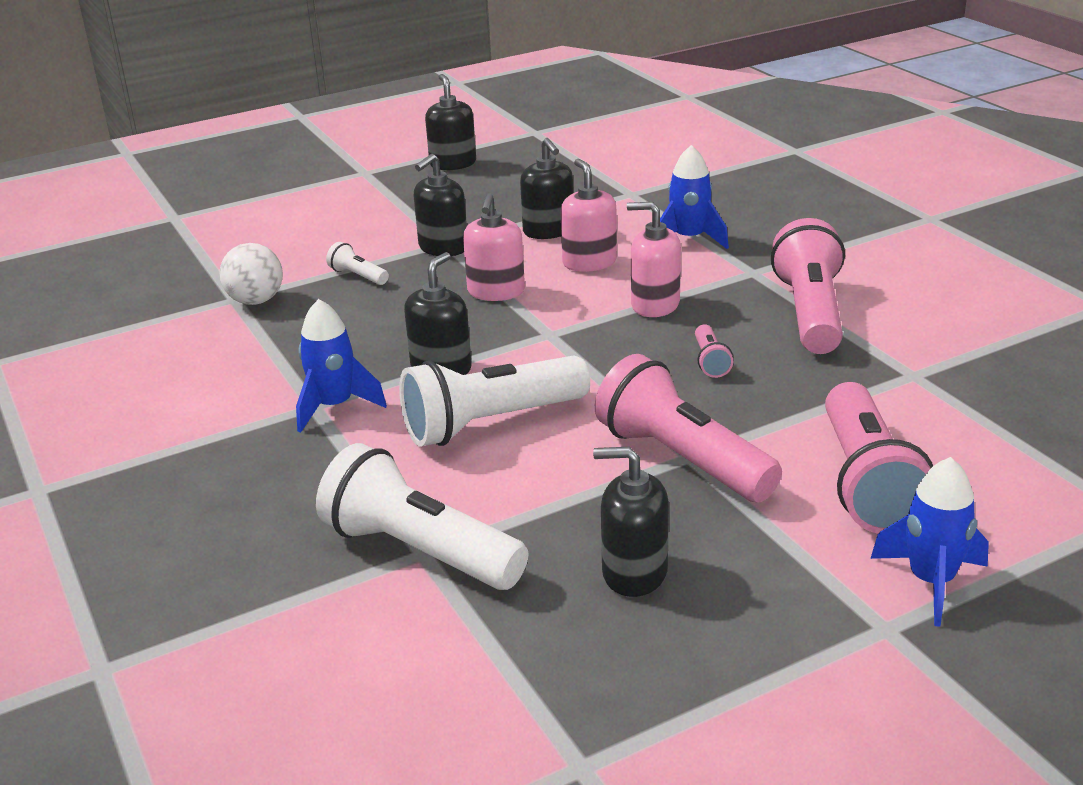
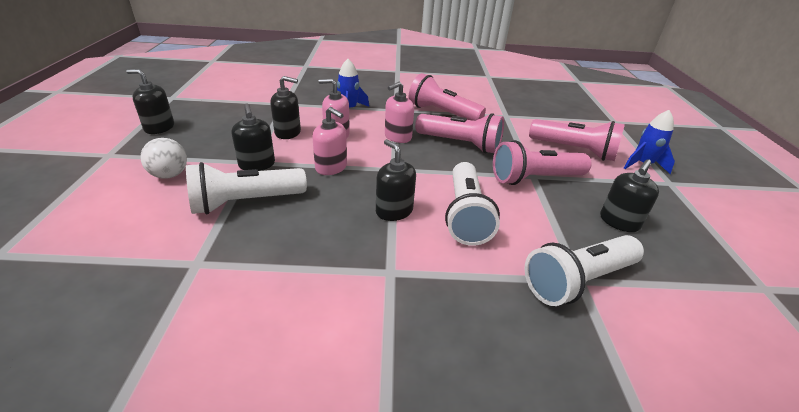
camera: 65 degrees left, 5 degrees up
white ball [220,243,283,305] -> white ball moved to [140,138,187,179]
blue rocket [296,299,387,433] -> none
white flashlight [326,242,389,285] -> white flashlight [186,162,307,214], size x2.25
pink flashlight [695,324,733,378] -> pink flashlight [415,113,504,154], size x2.25

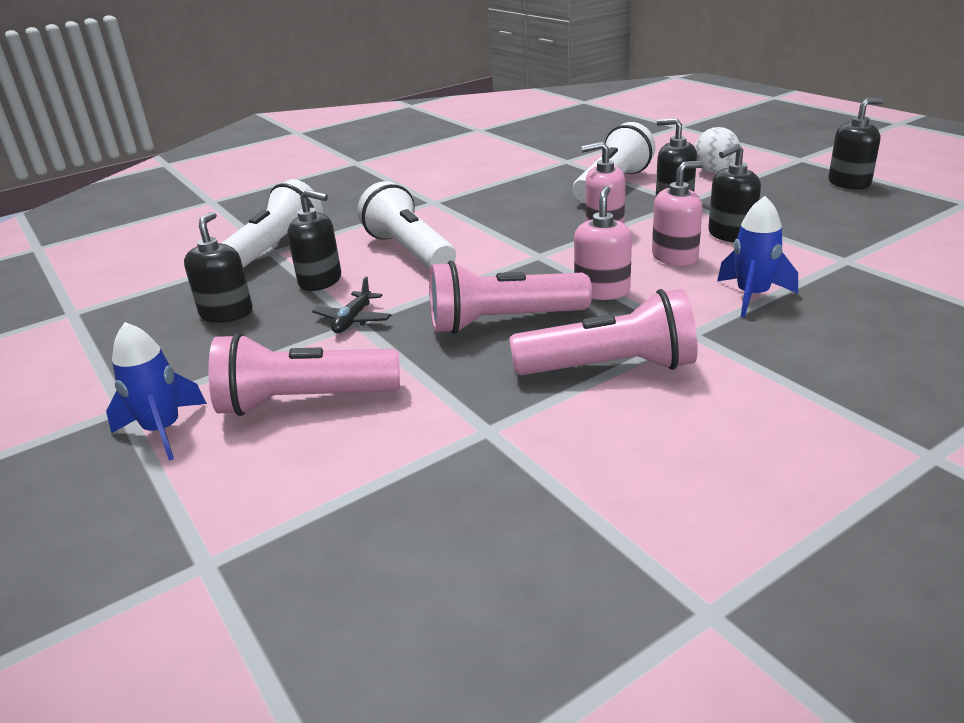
camera: 150 degrees right, 5 degrees down
black soap dispenser [376,139,416,221] -> black soap dispenser moved to [287,190,341,291]
pink flashlight [493,140,592,185] -> black plane [312,276,391,333]

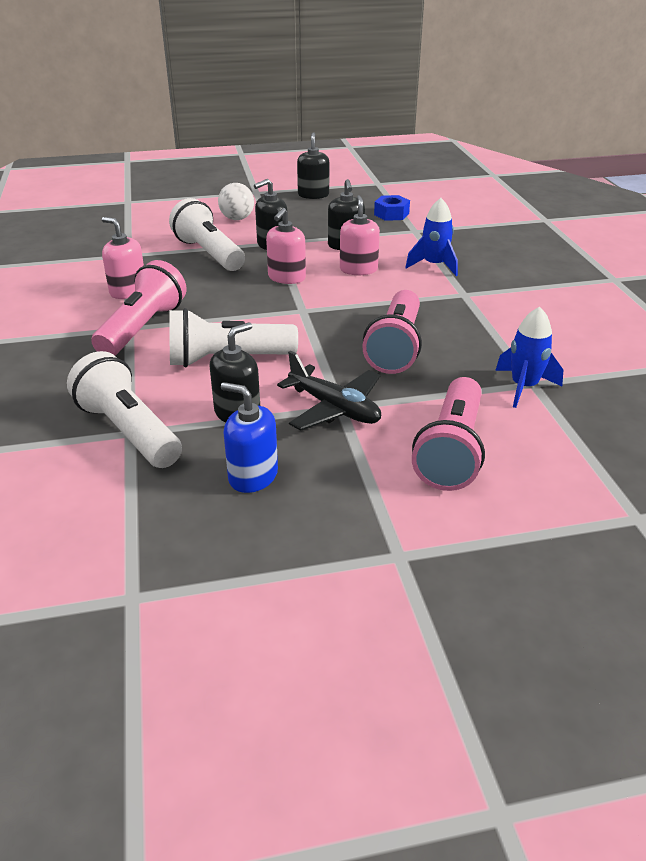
camera: 70 degrees left, 5 degrees up
blue rocket [106,322,207,461] -> blue rocket moved to [495,307,563,408]
black soap dispenser [184,212,253,323] -> blue soap dispenser [221,382,278,493]
black plane [312,276,391,333] -> black plane [277,351,381,431], size x1.63
pink flashlight [509,289,698,375] -> pink flashlight moved to [91,260,187,356]
pink soap dispenser [574,186,632,300] -> pink soap dispenser moved to [102,217,144,299]
none -> blue nut [374,195,410,221]

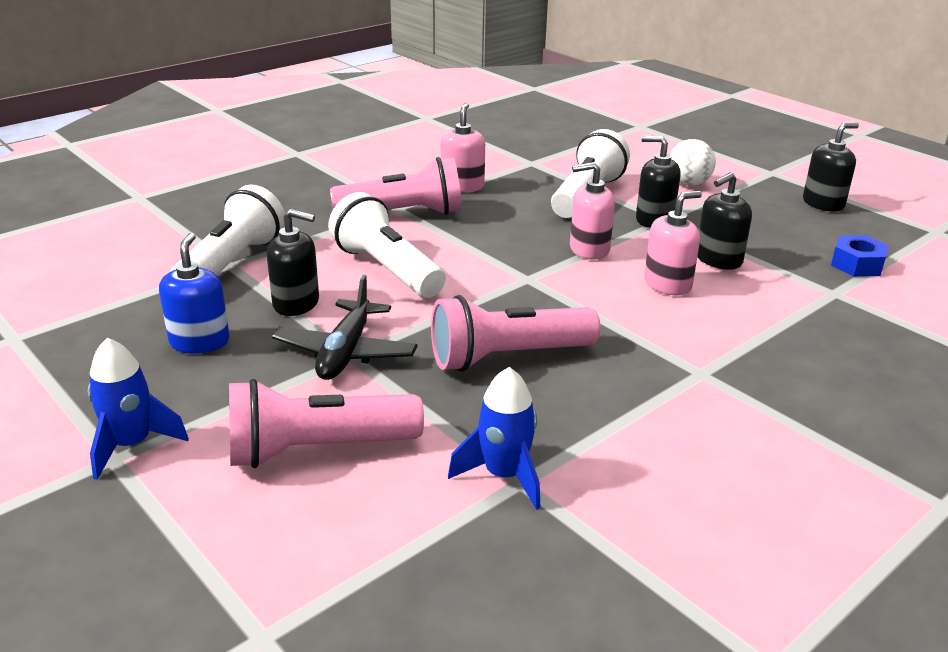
camera: 60 degrees right, 5 degrees down
blue rocket [405,198,458,276] -> blue rocket moved to [88,338,189,480]

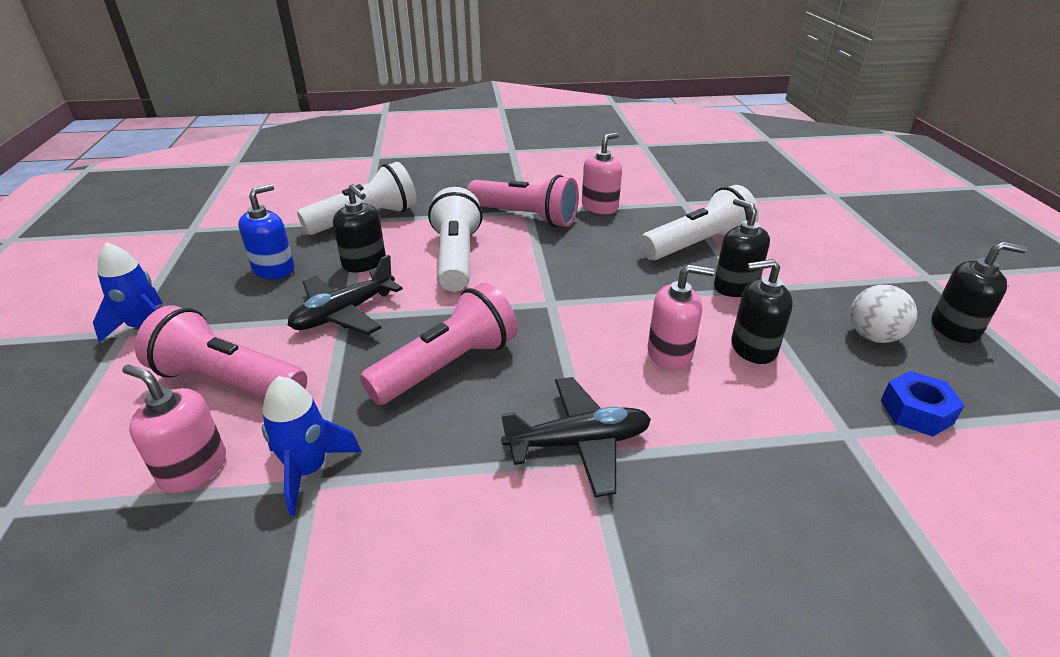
camera: 35 degrees right, 5 degrees up
pink flashlight [431,295,601,372] -> pink flashlight turned 120 degrees clockwise [360,283,518,405]
pink soap dispenser [570,162,615,260] -> pink soap dispenser moved to [122,364,226,493]
white ball [670,139,716,186] -> white ball moved to [850,285,917,343]
none -> black plane [501,377,651,497]

